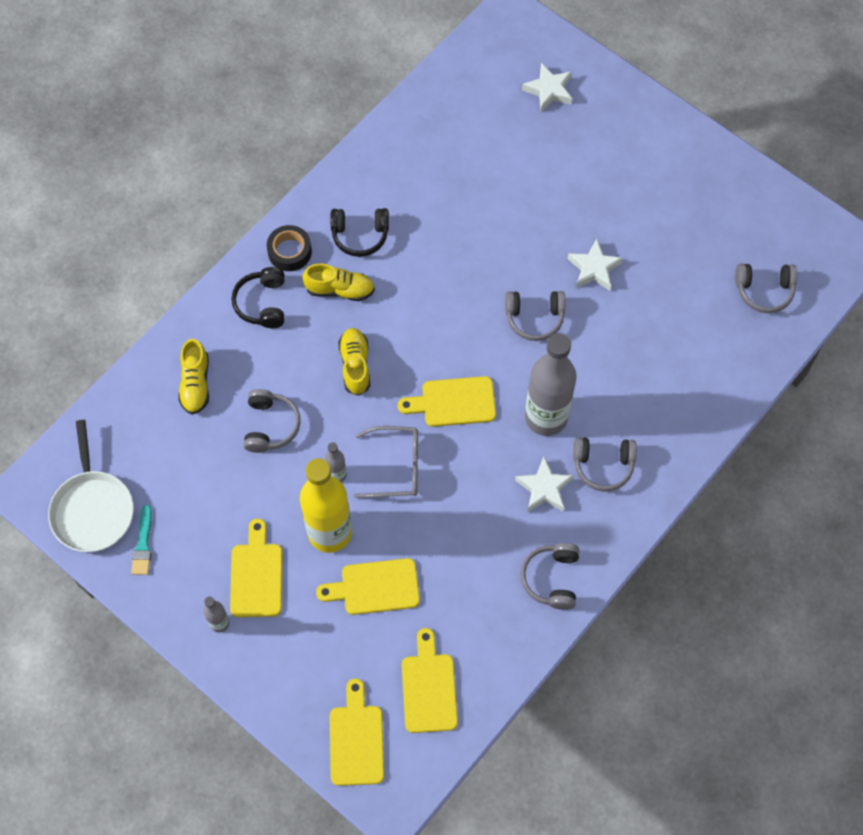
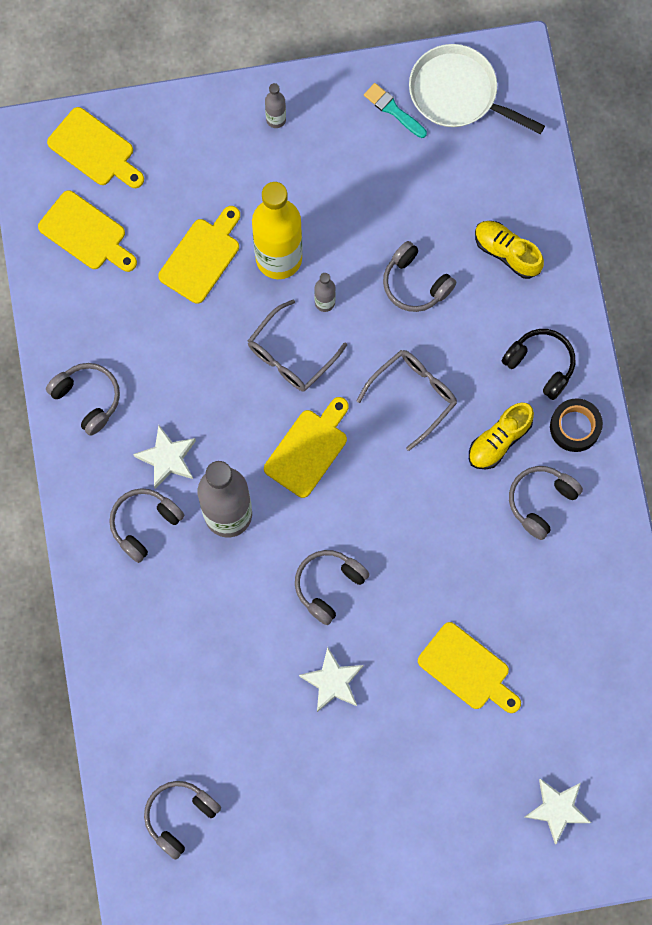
camera: 130 degrees right, 10 degrees up
yellow cutting board [230,518,283,617] -> yellow cutting board moved to [418,622,521,713]
black headphones [330,208,389,257] -> grey headphones [509,466,583,540]
yellow shoe [338,328,370,396] -> grey glasses [357,350,457,451]

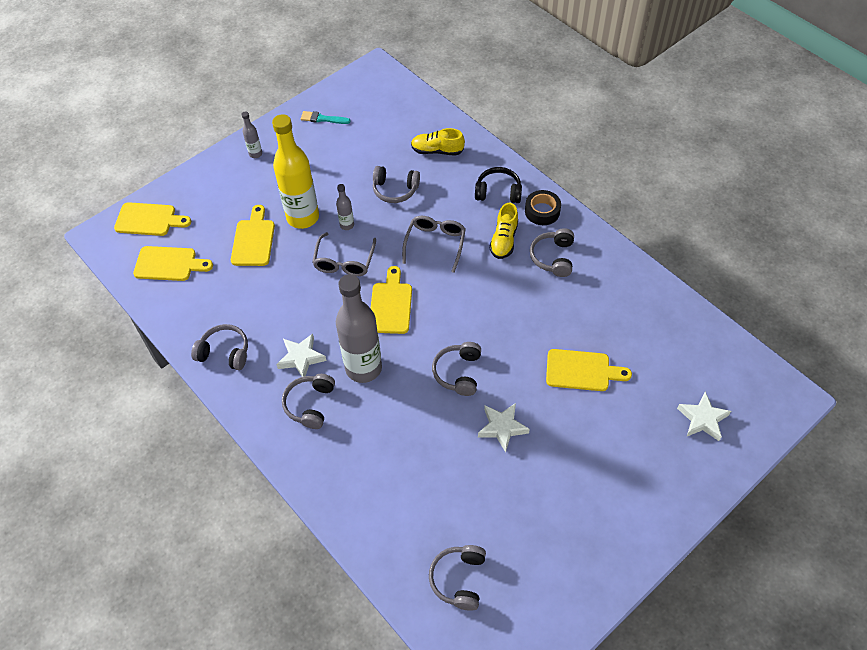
camera: 30 degrees left, 20 degrees down
white pan [409,44,545,134] -> none

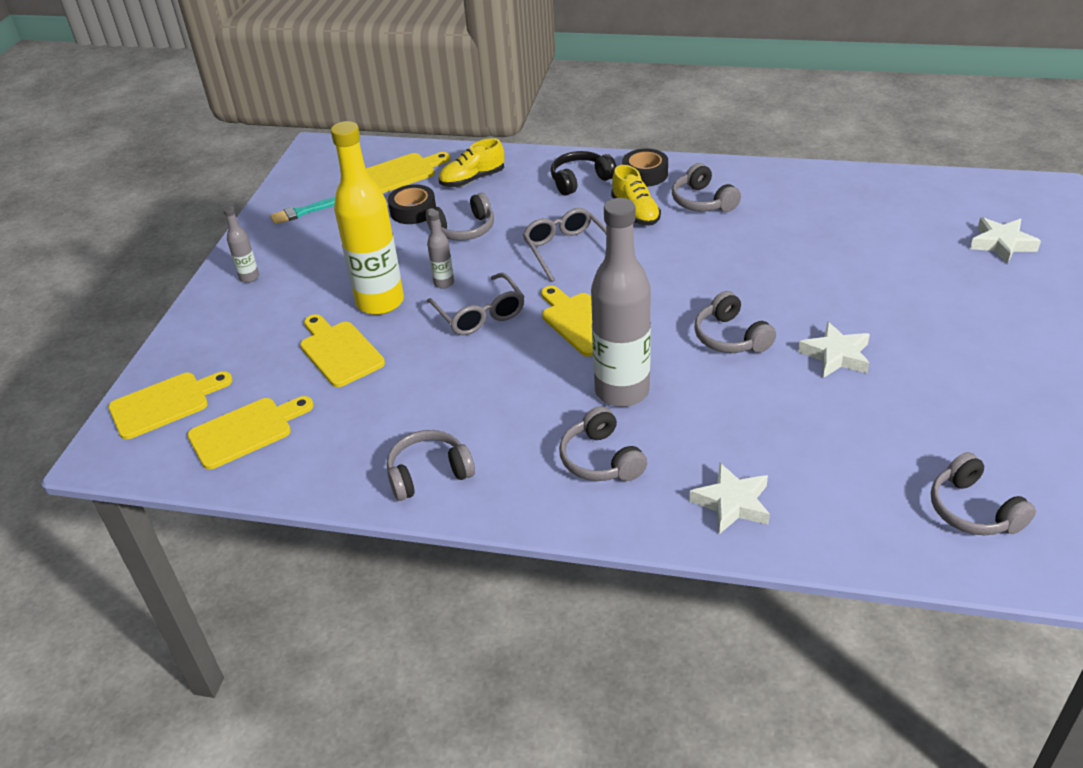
camera: 35 degrees left, 15 degrees down
white star [276,334,327,377] -> white star moved to [689,463,770,534]
yellow cutting board [546,349,632,391] -> yellow cutting board moved to [366,152,451,193]
none -> black tape [388,184,436,224]

